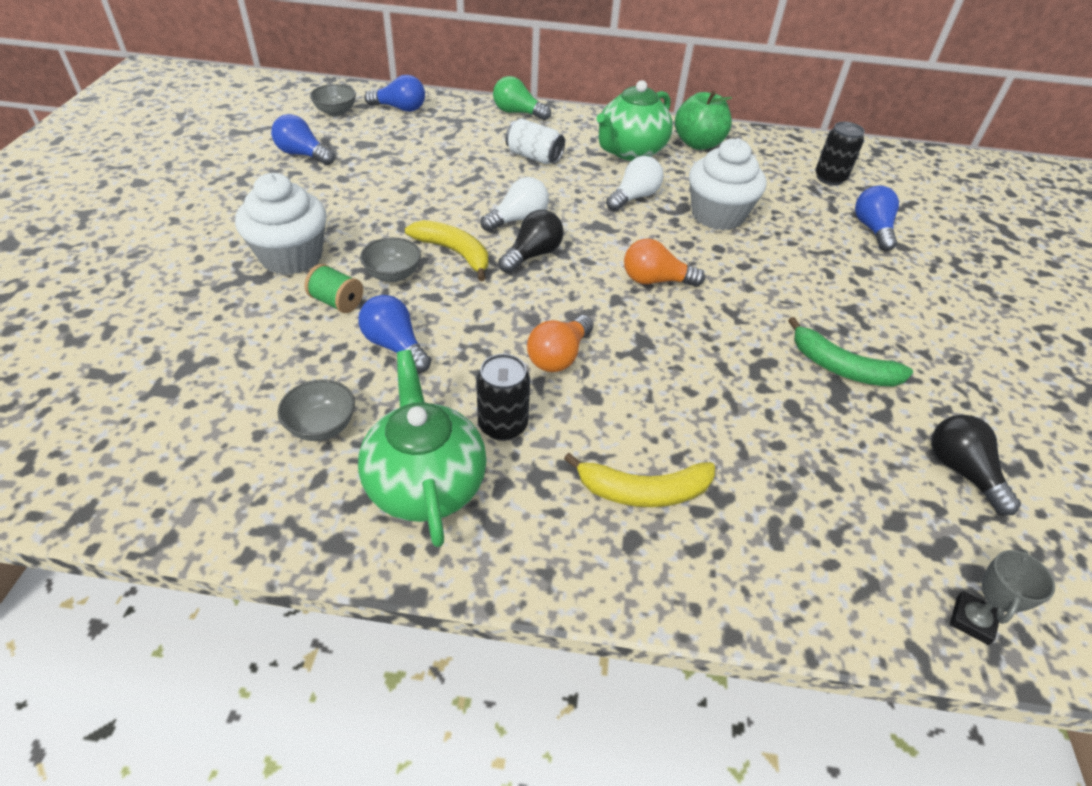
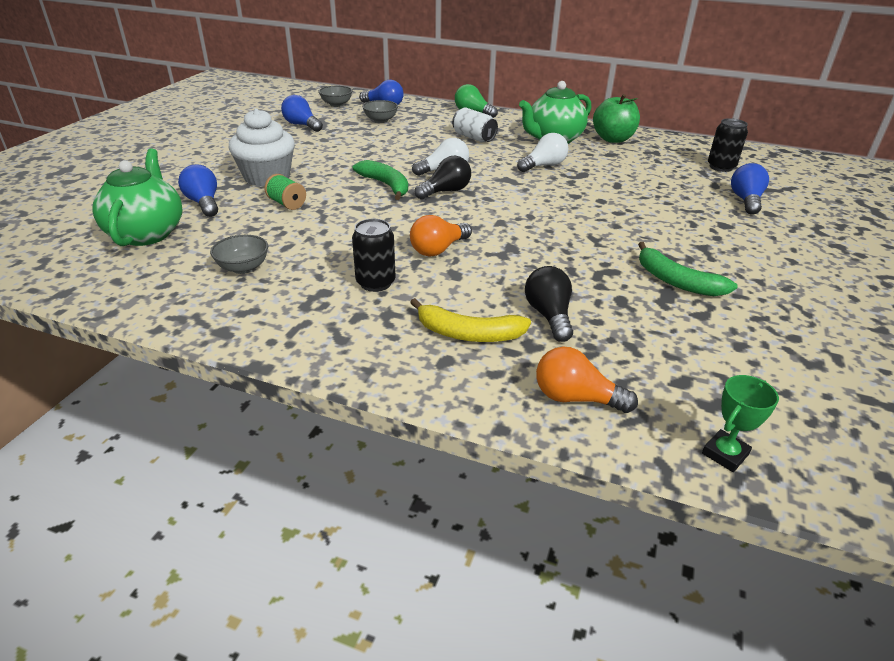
camera: 15 degrees right, 10 degrees down
blue light bulb [358,295,431,373] -> blue light bulb moved to [178,164,218,217]
green teapot [358,350,487,547] -> green teapot moved to [93,149,182,246]
grey bowl [360,237,421,282] -> grey bowl moved to [362,100,398,123]
yellow banana [405,220,488,281] -> green banana [353,160,408,200]
orange light bulb [624,239,705,287] -> orange light bulb moved to [536,347,638,413]
white cupcake [689,138,767,231] -> none
black light bulb [931,415,1021,515] -> black light bulb moved to [525,266,573,342]
grey trophy [950,549,1055,645] -> green trophy [702,375,779,472]

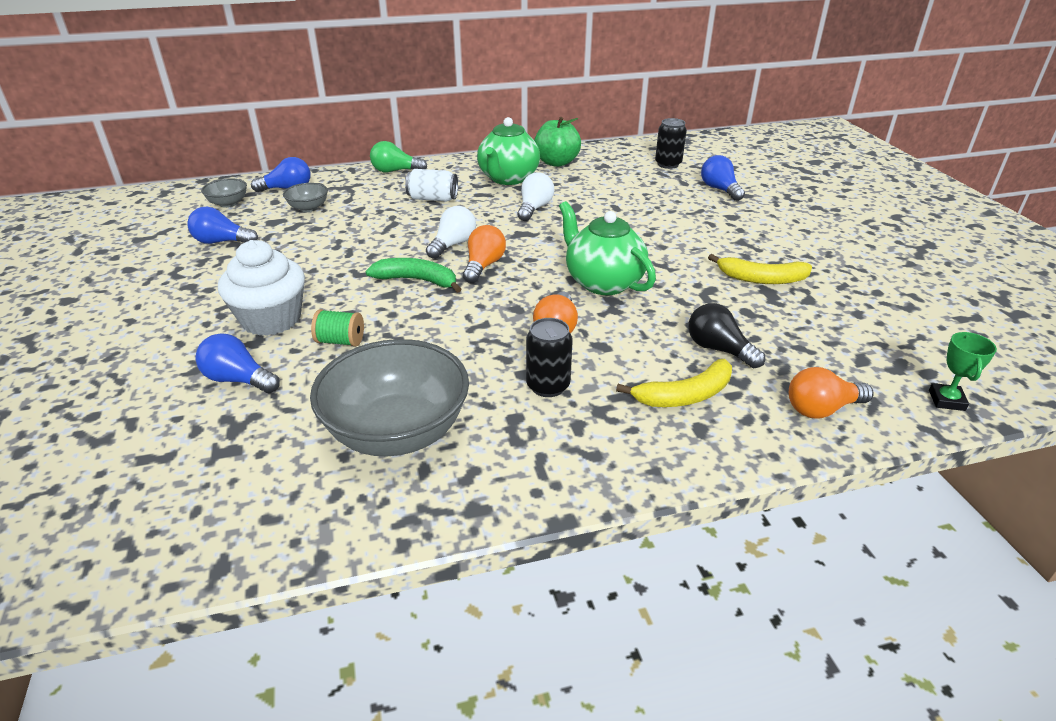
camera: 35 degrees left, 0 degrees up
green teapot [93,149,182,246] -> green teapot moved to [559,201,656,295]
grey bowl [210,235,268,274] -> grey bowl [310,339,469,456], size x2.19
black light bulb [415,156,471,200] -> orange light bulb [463,225,506,283]
green banana [638,242,738,296] -> yellow banana [708,254,812,284]

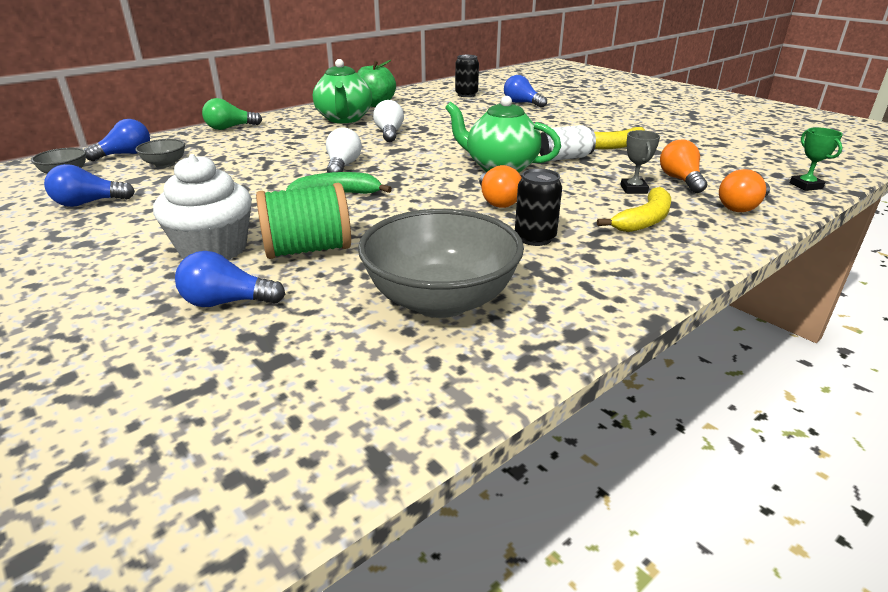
camera: 25 degrees left, 5 degrees down
green spool [311,309,364,347] -> green spool [256,183,351,259], size x1.82
white can [405,169,458,201] -> white can moved to [539,125,596,161]
orange light bulb [463,225,506,283] -> orange light bulb moved to [660,139,707,193]
black light bulb [688,303,765,368] -> grey trophy [620,130,660,194]

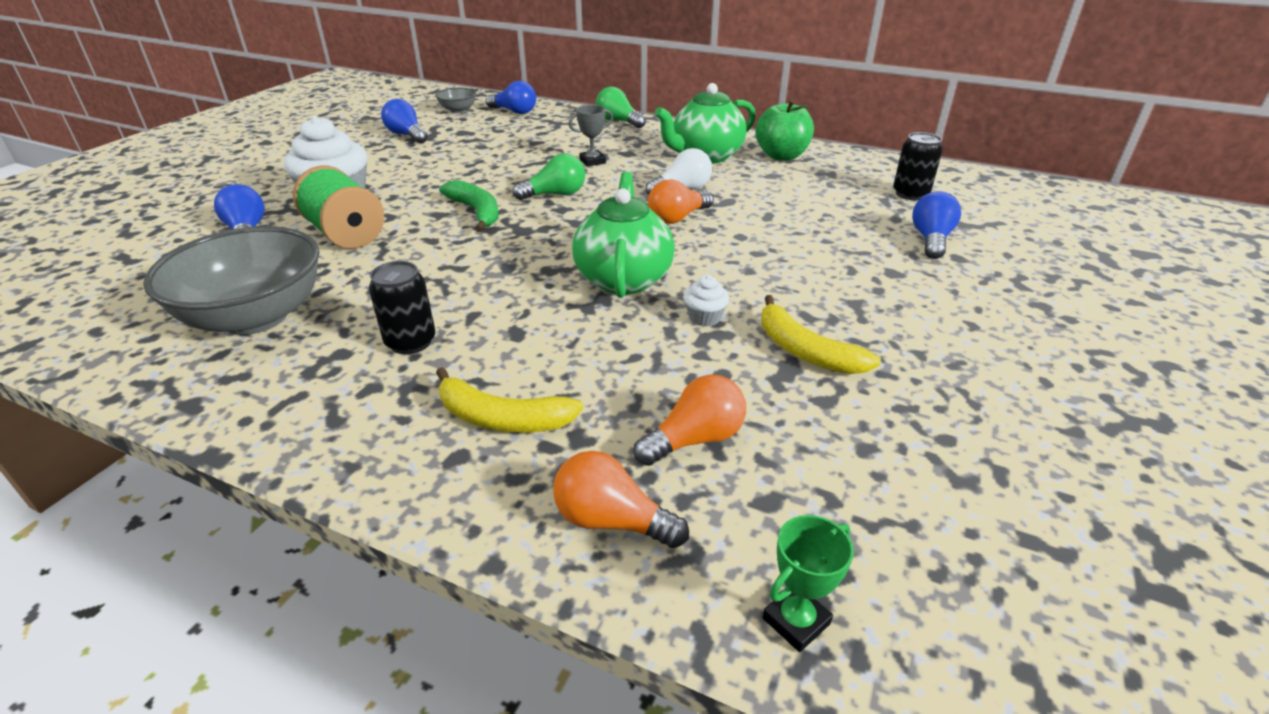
camera: 65 degrees right, 5 degrees up
grey bowl [135,139,185,168] -> none
white light bulb [326,127,362,173] -> green light bulb [512,154,585,200]
orange light bulb [479,165,522,208] -> orange light bulb moved to [648,179,714,224]
white can [539,125,596,161] -> white cupcake [684,275,729,326]
grey trophy [620,130,660,194] -> grey trophy moved to [569,105,613,167]

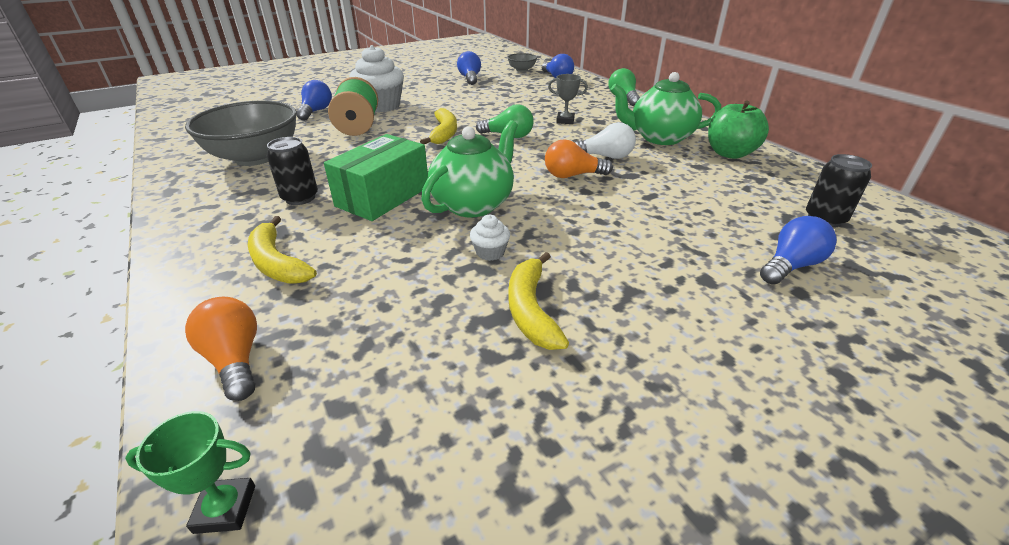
camera: 35 degrees right, 0 degrees up
green banana [439,180,499,232] -> yellow banana [420,108,457,144]
orange light bulb [633,374,746,466] -> none
none -> green box [324,134,428,221]

